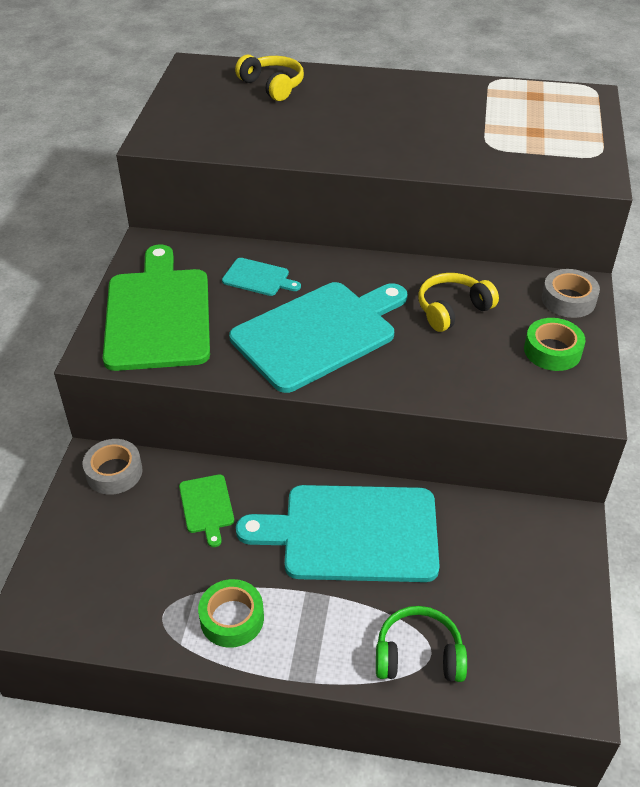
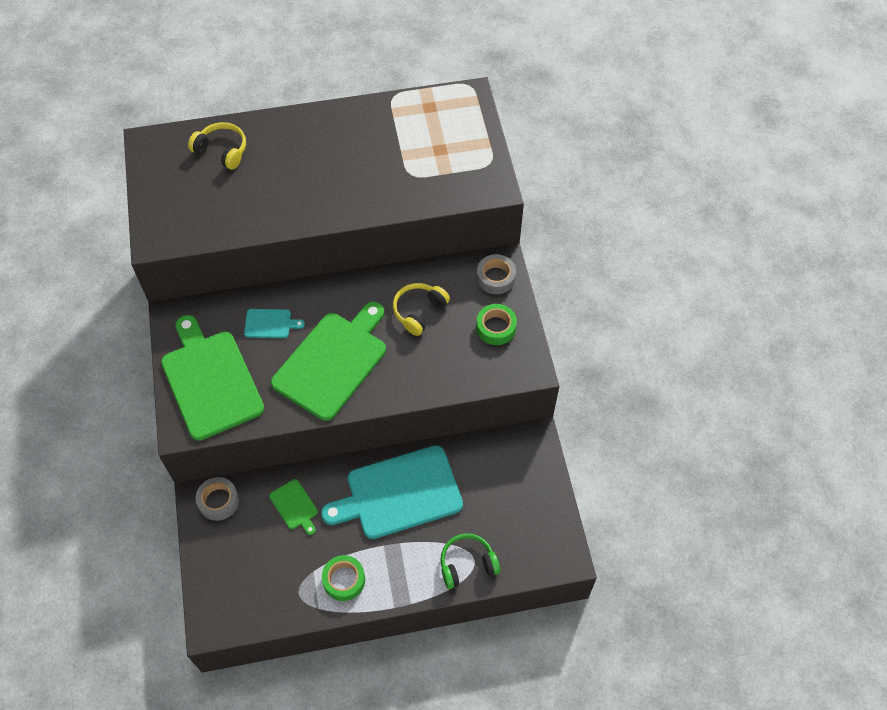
camera: 20 degrees left, 15 degrees up
turquoise cutting board [229,282,408,393] -> green cutting board [271,302,386,421]

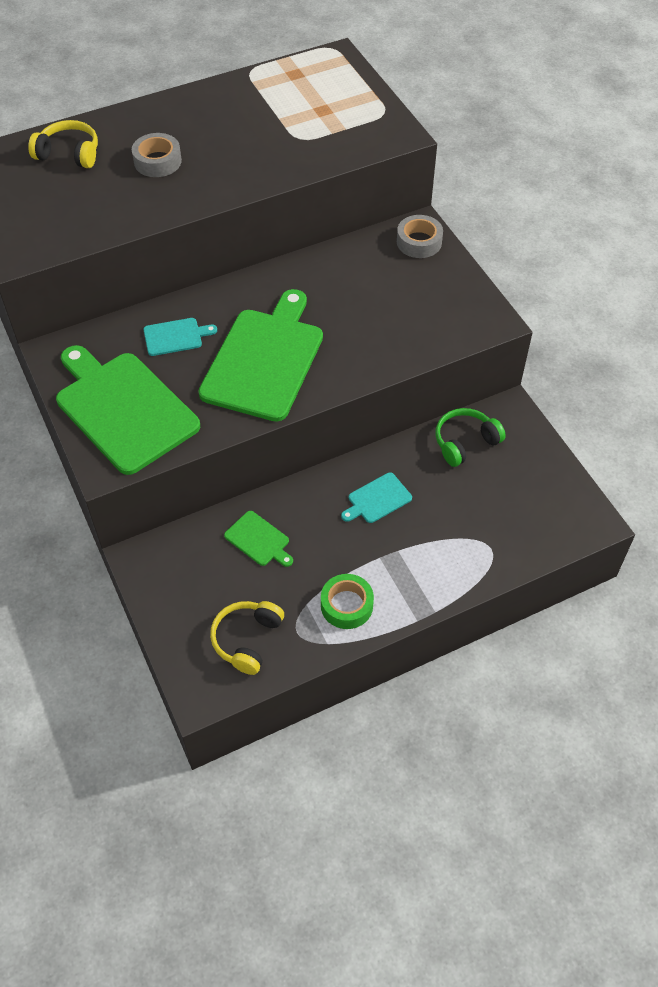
camera: 15 degrees left, 5 degrees down
grey tape [196,477,239,521] -> grey tape moved to [132,133,182,177]
turquoise cutting board [321,445,463,539] -> turquoise cutting board [341,472,412,523], size x0.44
yellow headphones [393,283,450,336] -> yellow headphones moved to [210,601,284,675]
green headphones [440,533,500,589] -> green headphones moved to [435,408,506,467]
green tape [476,304,517,345] -> none

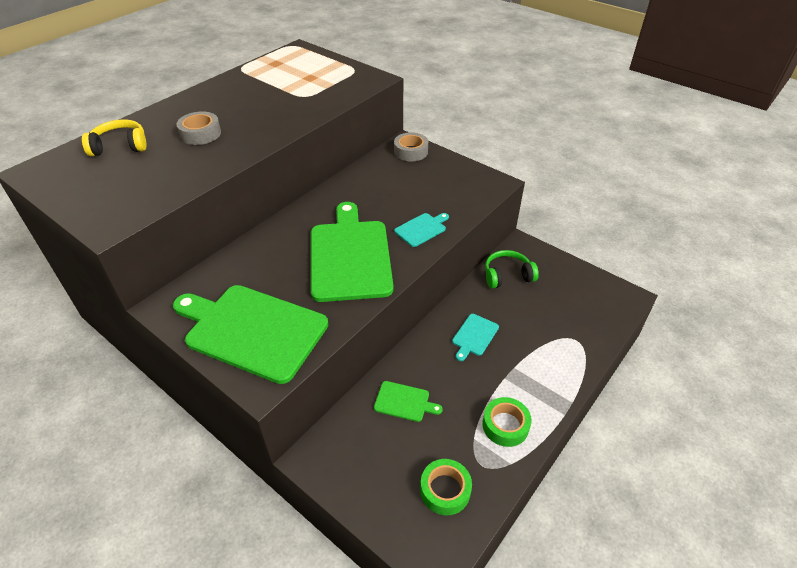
camera: 25 degrees left, 10 degrees down
turquoise cutting board [143,318,217,356] -> turquoise cutting board moved to [394,213,449,247]
yellow headphones [210,601,284,675] -> green tape [420,459,472,515]
green headphones [435,408,506,467] -> green headphones turned 45 degrees clockwise [485,250,539,288]

